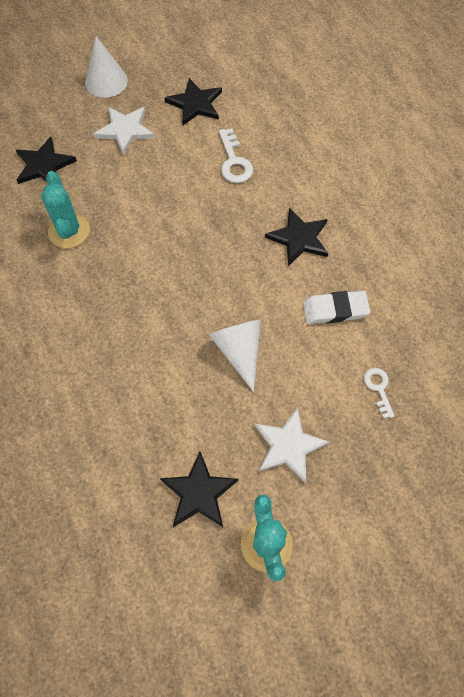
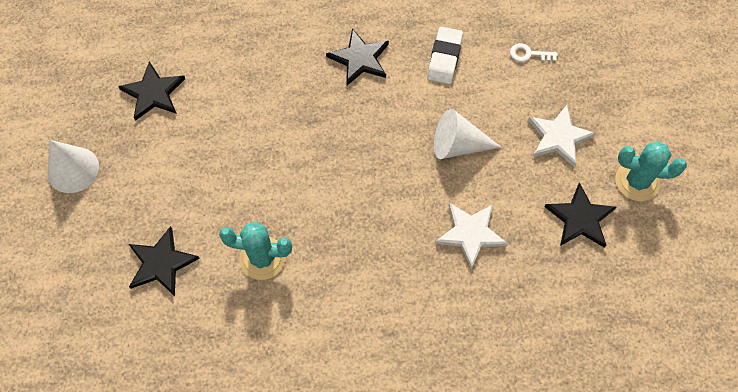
camera: 70 degrees left, 0 degrees up
white star [94,107,155,155] -> white star moved to [435,203,508,269]
white key [219,128,253,183] -> none

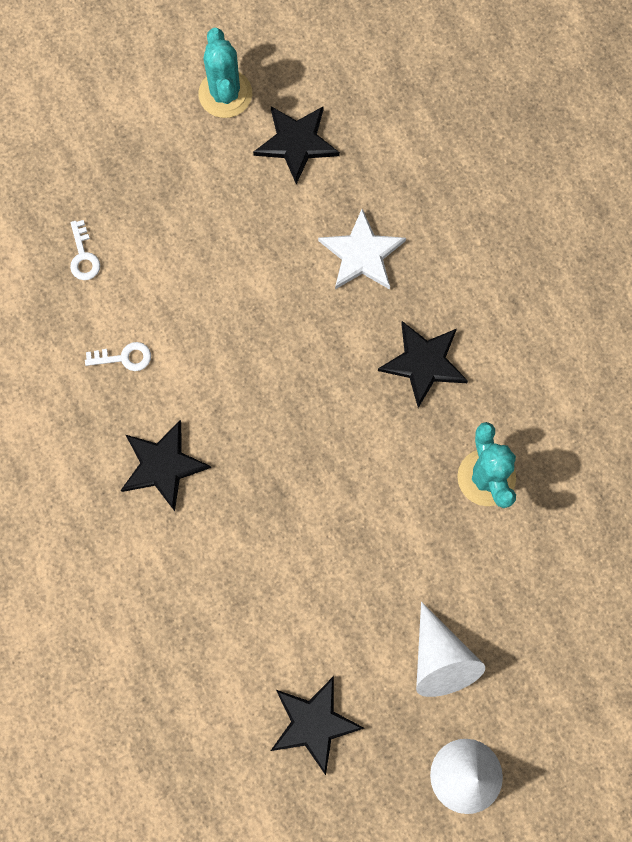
camera: 110 degrees left, 10 degrees up
black star [129,226,200,296] -> black star moved to [378,321,468,408]
white eraser [427,27,463,84] -> white key [85,342,151,371]
white cone [434,108,501,159] -> white cone moved to [416,602,485,697]
white star [528,105,596,167] -> none

